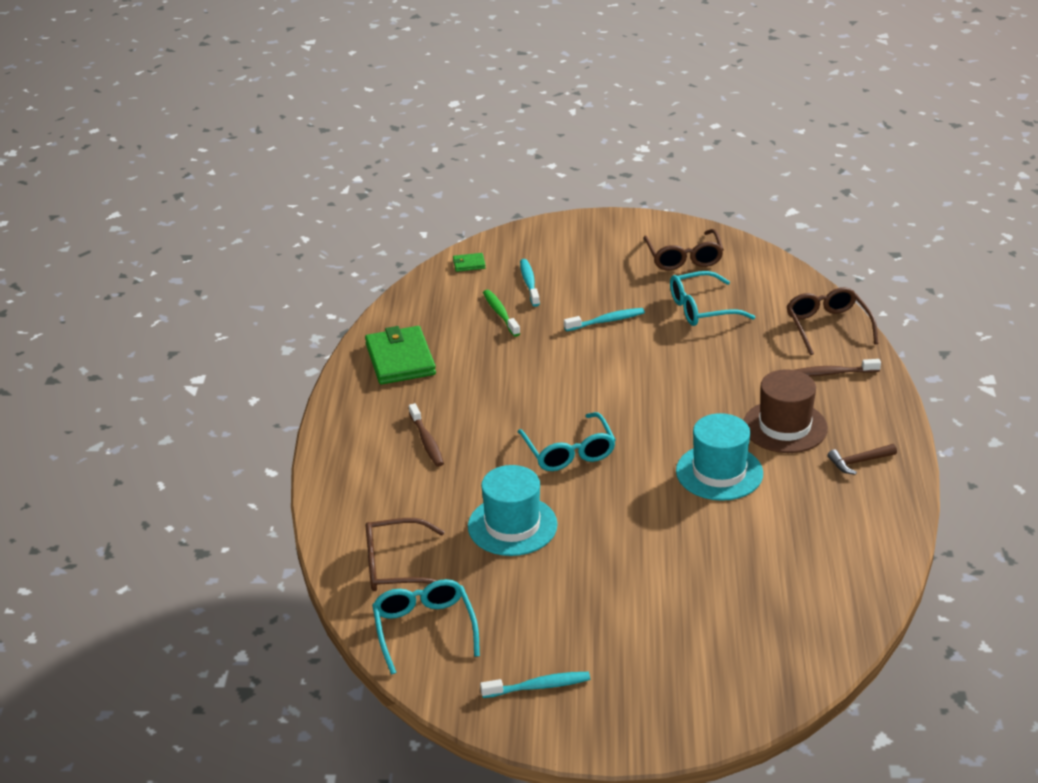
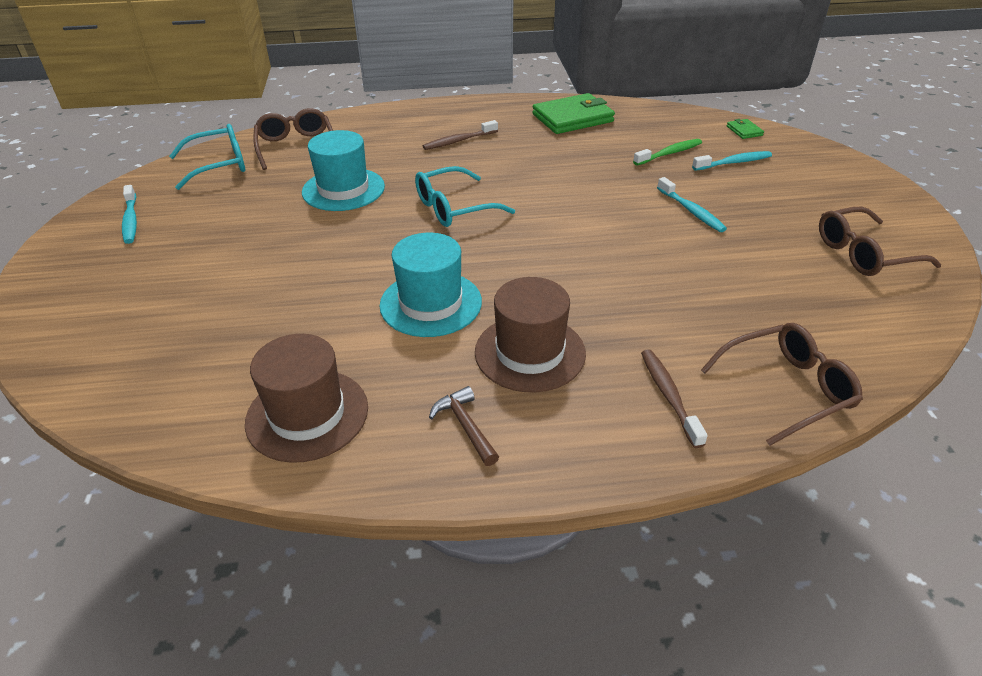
camera: 80 degrees right, 5 degrees up
turquoise glasses [670,271,755,326] -> none
none -> brown hat [245,334,368,463]

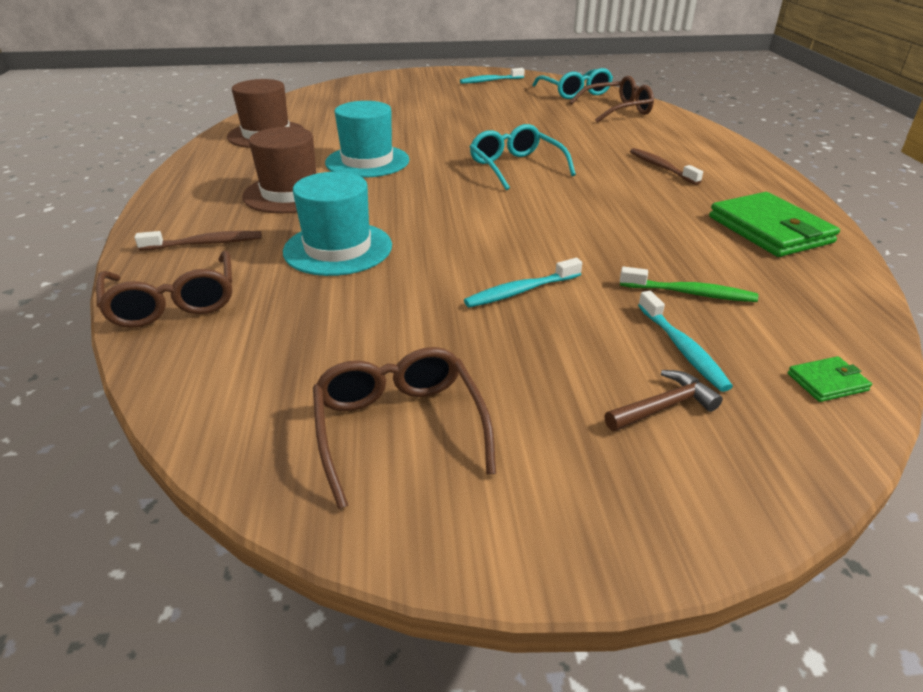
camera: 90 degrees right, 5 degrees down
turquoise hat [302,130,385,211] -> turquoise hat moved to [283,172,392,276]
brown hammer [429,386,499,466] -> brown hammer moved to [604,370,723,431]
green toothbrush [633,139,702,165] -> green toothbrush turned 45 degrees counterclockwise [620,267,758,302]

